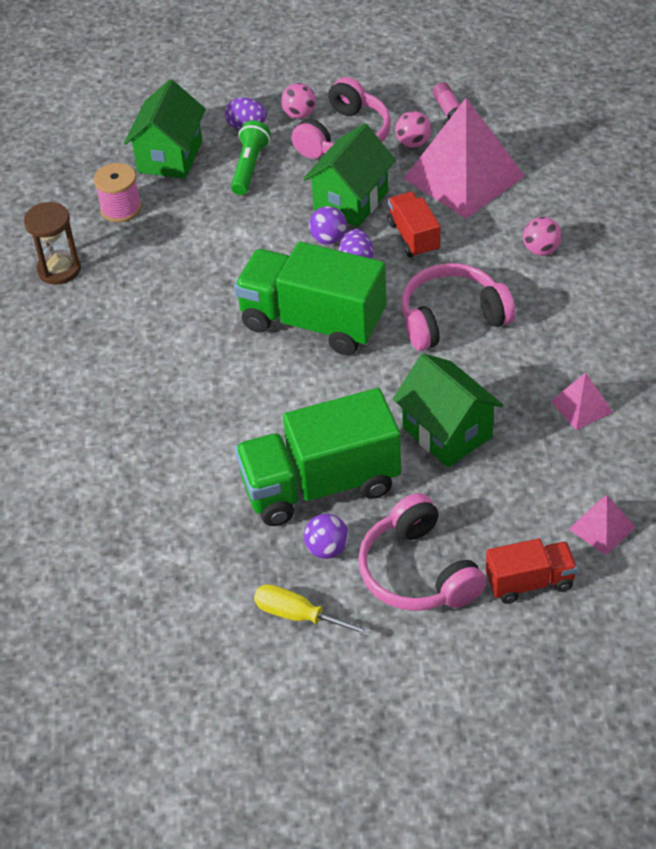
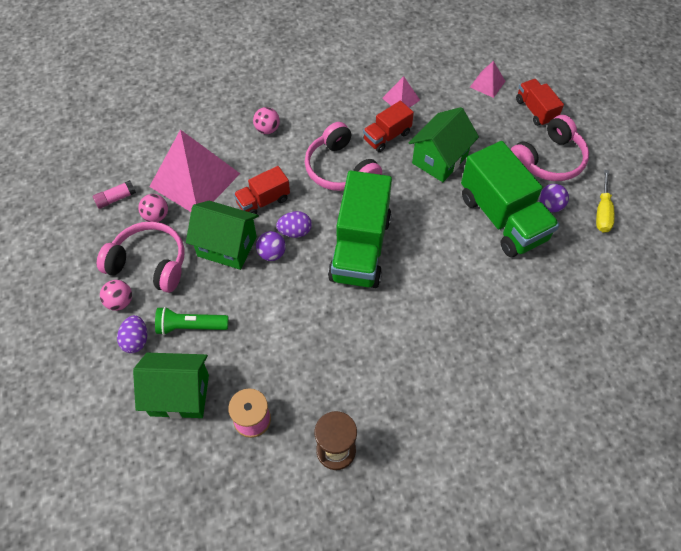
camera: 105 degrees left, 10 degrees up
none -> red truck [363,101,414,152]

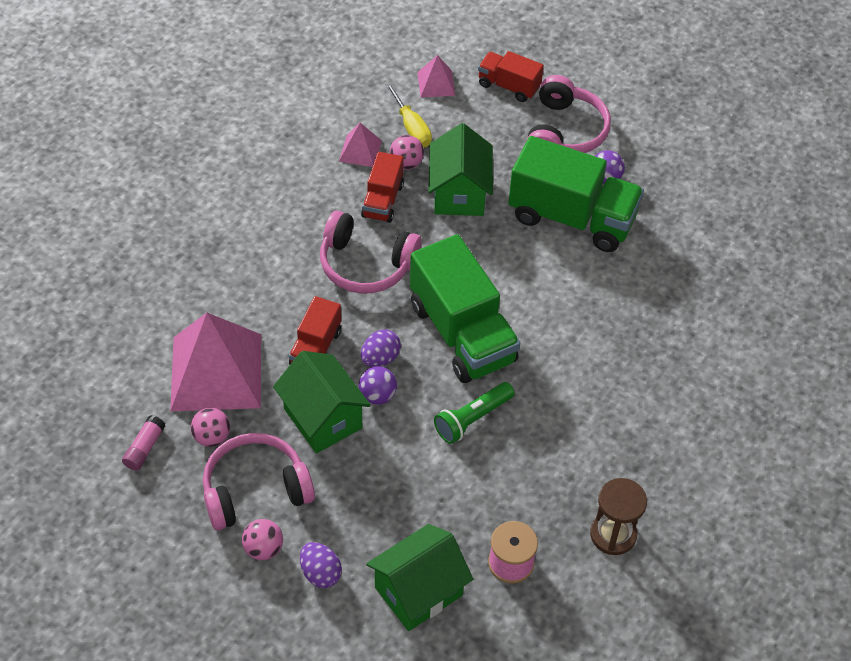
camera: 40 degrees left, 5 degrees down
green flashlight [155,307,229,335] -> green flashlight moved to [434,382,514,444]
green house [186,201,259,270] -> green house turned 75 degrees clockwise [273,351,371,453]
pink ball [253,107,280,134] -> pink ball moved to [390,135,424,169]
yellow screwdriver [596,170,614,233] -> yellow screwdriver moved to [385,83,432,147]

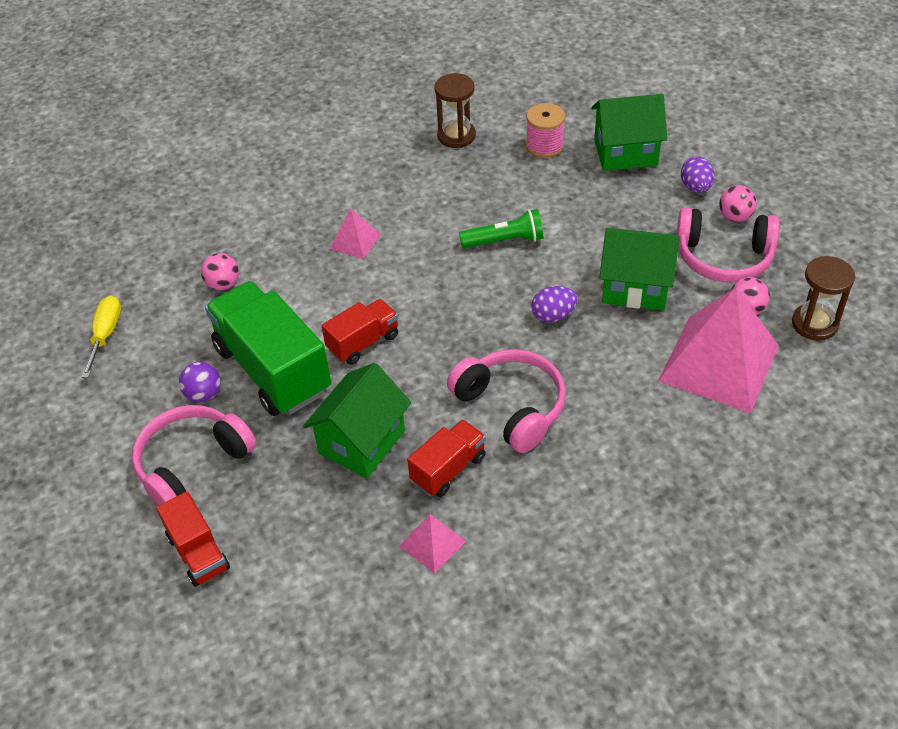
camera: 145 degrees left, 5 degrees down
pink glue stick [122,415,166,471] -> brown hourglass [792,256,855,341]
green house [273,351,371,453] -> green house turned 75 degrees counterclockwise [599,228,680,310]
red truck [289,296,341,365] -> red truck moved to [322,299,398,365]
purple ball [359,366,397,405] -> none
yellow screwdriver [385,83,432,147] -> yellow screwdriver moved to [82,296,121,378]
pink ball [390,135,424,169] -> pink ball moved to [201,253,239,290]
green truck [410,234,520,383] -> none
pink pyramid [417,55,455,98] -> pink pyramid moved to [330,209,381,259]

